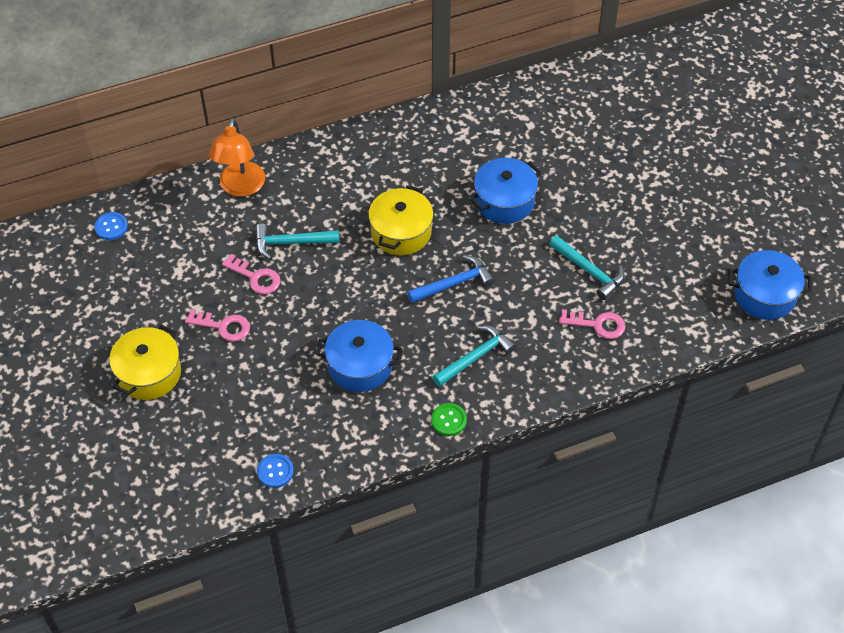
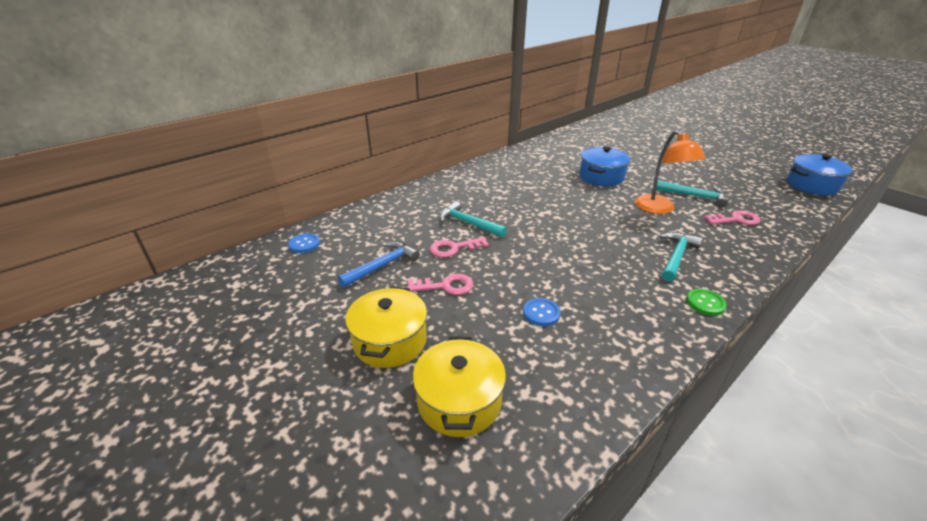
camera: 20 degrees left, 20 degrees down
orange lamp [209,118,265,197] -> orange lamp moved to [635,130,706,214]
pink key [222,253,280,294] -> pink key turned 150 degrees clockwise [430,237,489,257]
turquoise hammer [255,223,339,259] -> turquoise hammer turned 60 degrees clockwise [439,201,507,238]
blue button [257,454,294,488] -> blue button moved to [523,298,561,326]
blue pot [316,320,402,392] -> none
yellow pot [368,185,434,255] -> yellow pot moved to [413,337,506,437]
blue hammer [407,255,495,303] -> blue hammer moved to [337,241,420,288]

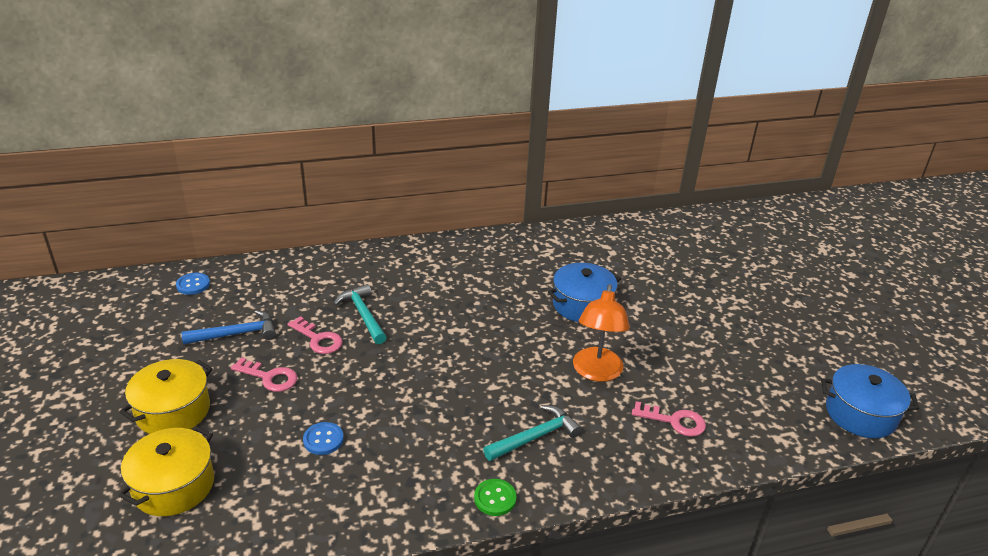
camera: 25 degrees right, 0 degrees up
pink key [430,237,489,257] -> pink key turned 150 degrees counterclockwise [288,316,343,354]
turquoise hammer [656,180,727,207] -> none

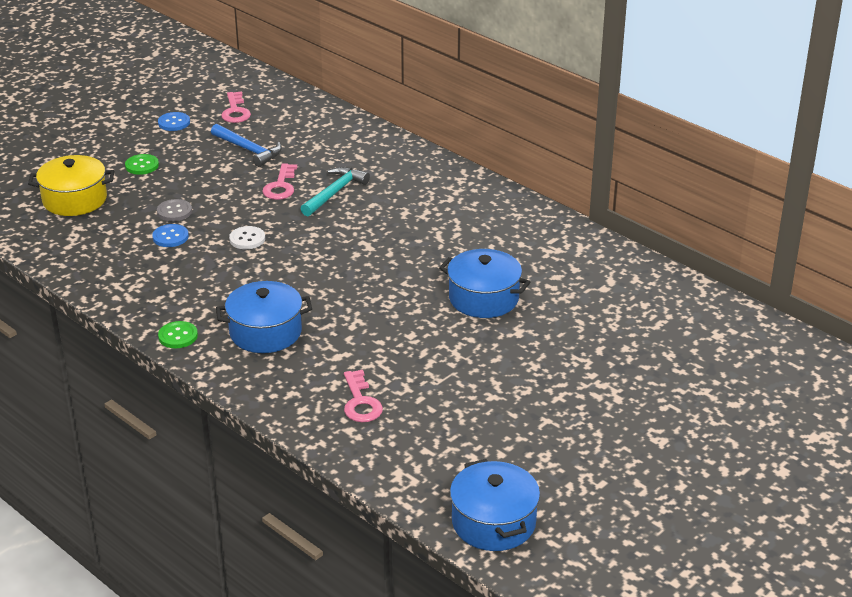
camera: 60 degrees right, 0 degrees up
yellow pot [120,359,213,434] -> green button [125,154,159,175]
blue button [176,273,210,295] -> blue button moved to [158,112,190,131]
pink key [231,357,297,392] -> pink key moved to [221,92,251,123]
turquoise hammer [483,405,582,461] -> blue pot [216,281,312,353]
orange lamp [573,284,630,382] -> none
none -> grey button [157,199,192,221]
none -> white button [229,226,265,249]

